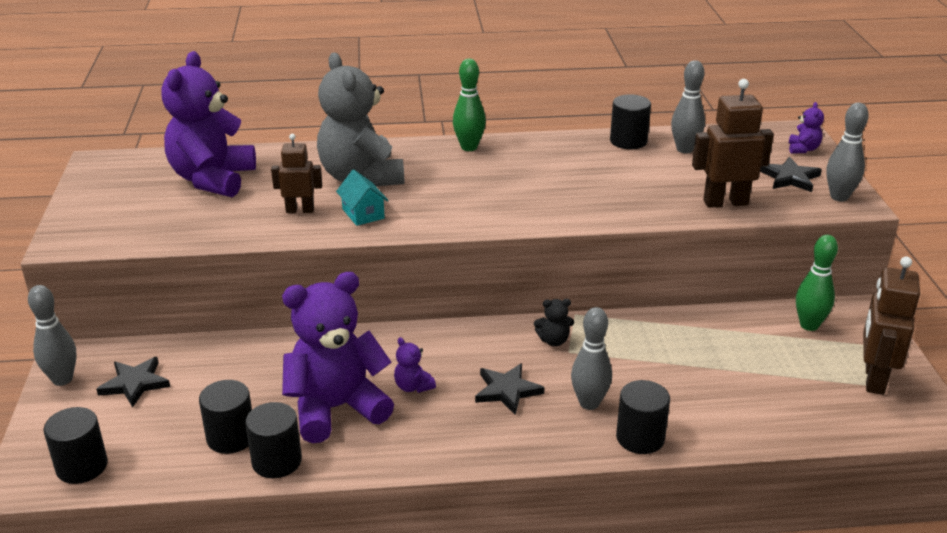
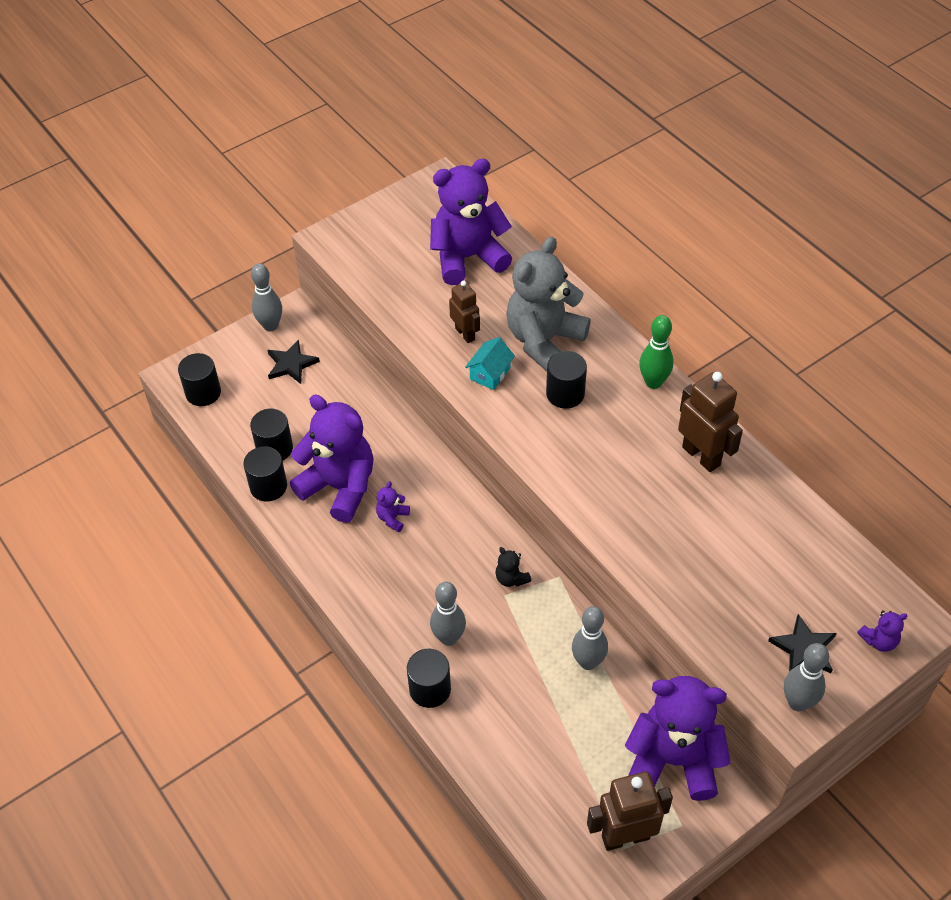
camera: 60 degrees right, 20 degrees up
black star [475,363,545,415] -> none
black cylinder [610,94,651,149] -> black cylinder moved to [546,351,587,409]
grey bowling pin [671,60,705,153] -> grey bowling pin moved to [572,606,608,670]
brown robot [692,79,774,208] -> brown robot moved to [678,372,743,472]
green bowling pin [796,235,838,331] -> purple teddy bear [625,676,731,801]

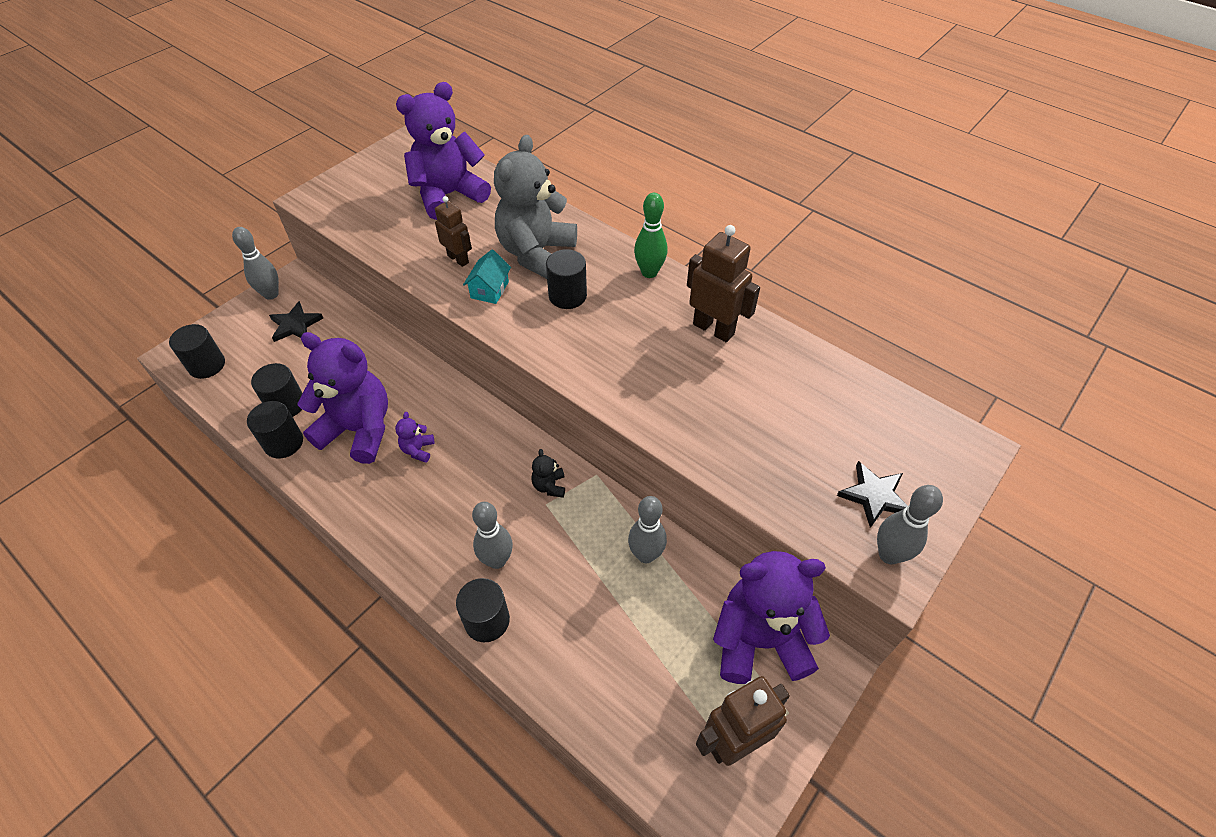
camera: 15 degrees left, 0 degrees up
black teddy bear [495,547,531,587] -> black teddy bear turned 45 degrees clockwise [531,449,565,498]
purple teddy bear [857,610,908,652] -> none

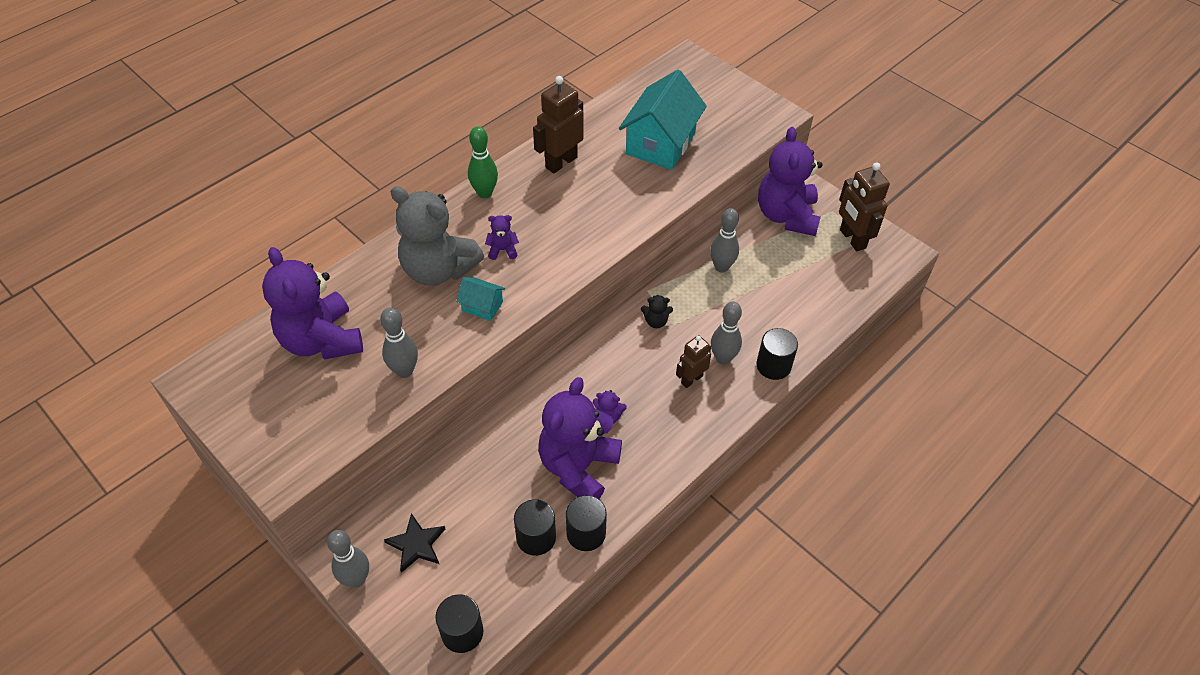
camera: 85 degrees left, 0 degrees up
brown robot [435,196,472,267] -> brown robot moved to [676,335,711,388]
black cylinder [546,249,587,309] -> purple teddy bear [485,215,519,260]
black star [837,461,908,528] -> none
grey bowling pin [877,485,943,564] -> grey bowling pin moved to [380,308,418,378]
none -> turquoise house [619,70,707,170]

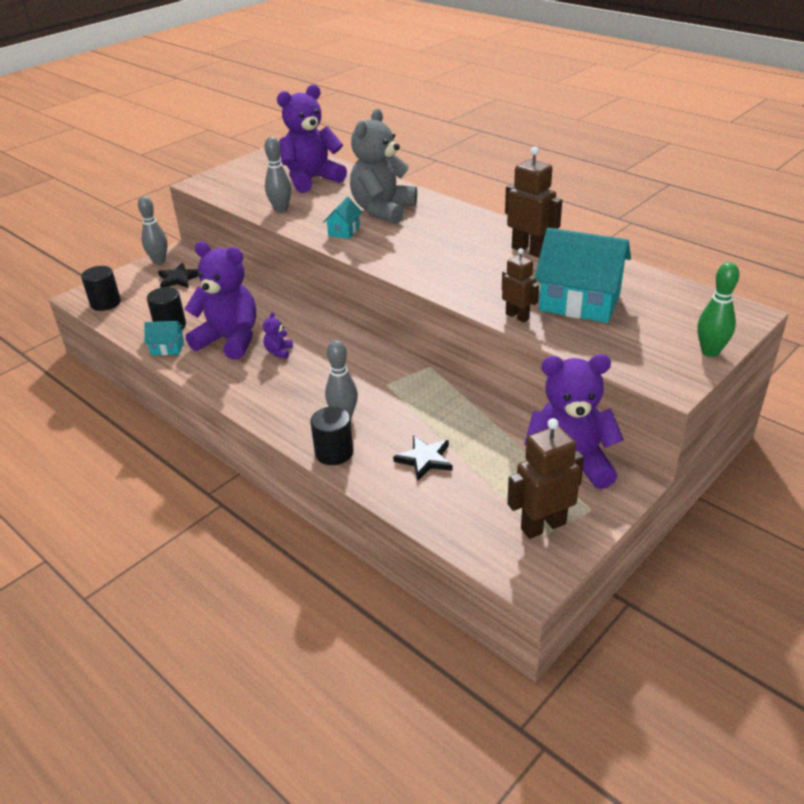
camera: 90 degrees right, 15 degrees down
green bowling pin [468,126,498,198] -> green bowling pin moved to [697,262,740,357]
purple teddy bear [485,215,519,260] -> none
black cylinder [566,495,607,551] -> turquoise house [144,321,184,355]
black teddy bear [641,295,673,328] -> none
brown robot [676,335,711,388] -> brown robot moved to [502,248,539,323]
grey bowling pin [710,208,739,273] -> none
none -> black star [393,435,452,481]

